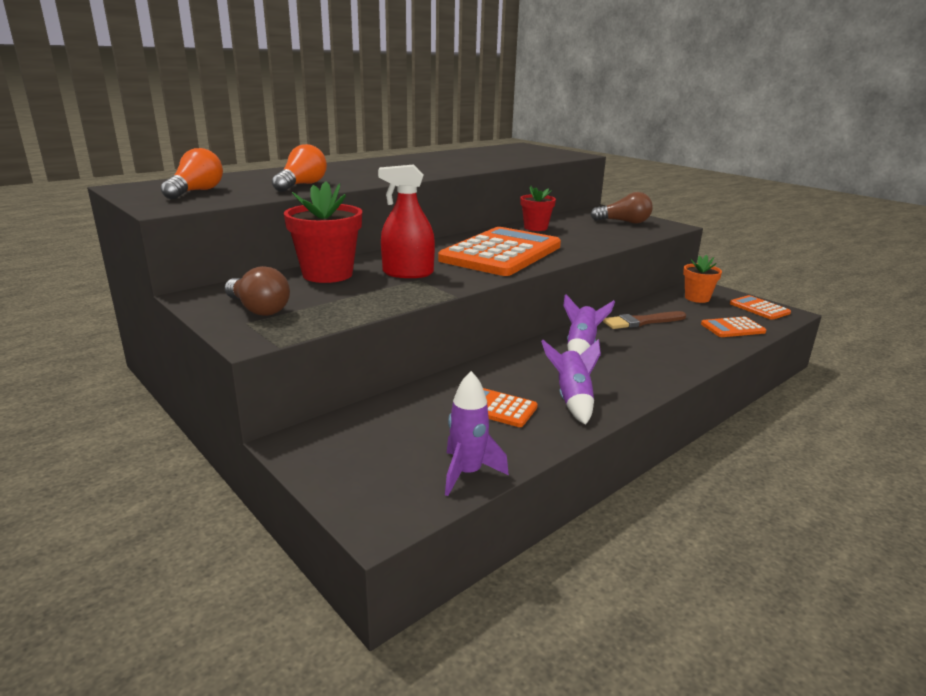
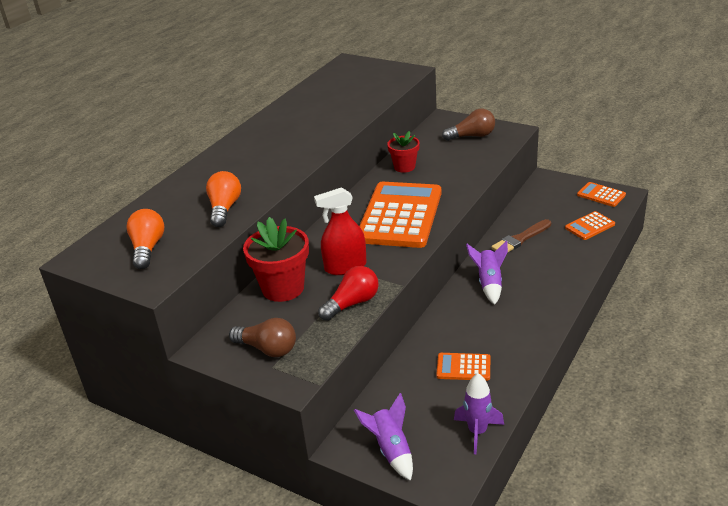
camera: 15 degrees left, 10 degrees up
purple rocket [541,339,601,425] -> purple rocket moved to [354,393,413,481]
orange flower pot [683,255,722,303] -> none
none -> red light bulb [318,266,378,321]

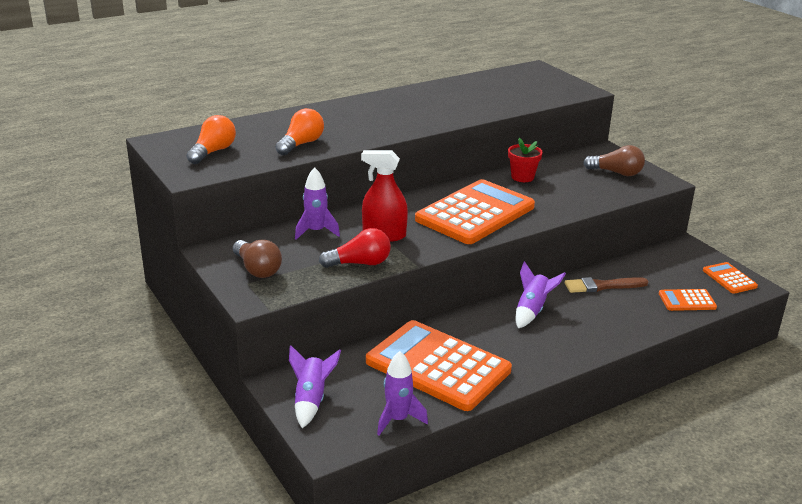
camera: 25 degrees right, 5 degrees down
red flower pot [243,217,309,302] -> purple rocket [295,167,340,240]
orange calculator [436,353,490,381] -> orange calculator [366,320,512,411], size x2.26

